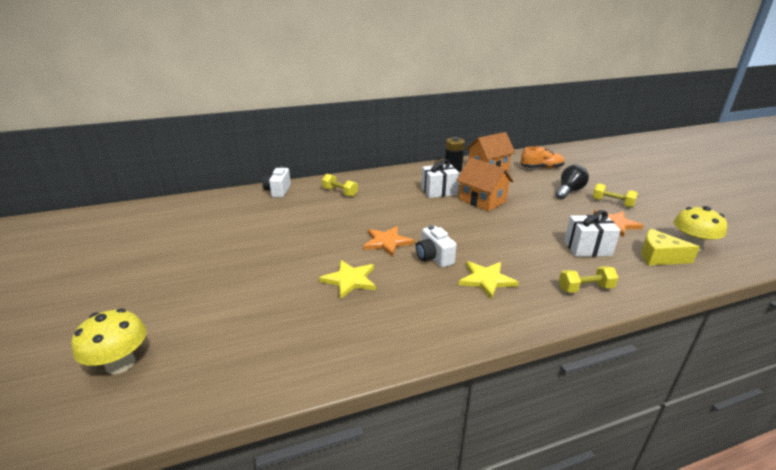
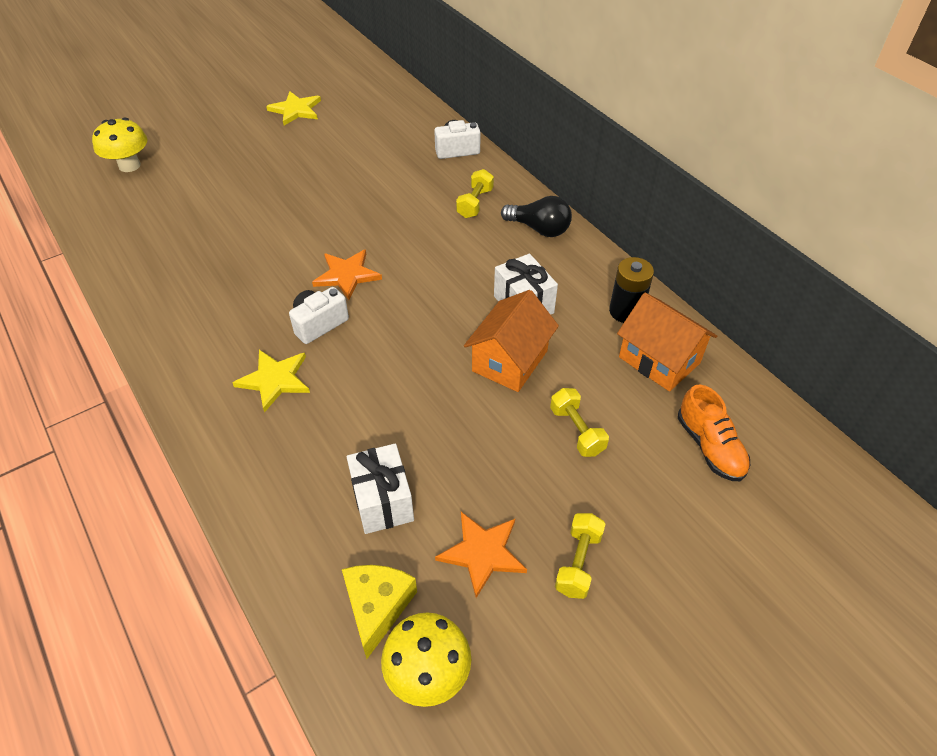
camera: 75 degrees right, 20 degrees up
yellow star [319,260,376,299] -> yellow star moved to [266,91,321,126]
black light bulb [556,165,589,200] -> black light bulb moved to [501,196,572,237]
yellow dumbbell [559,266,619,293] -> yellow dumbbell moved to [550,388,609,457]

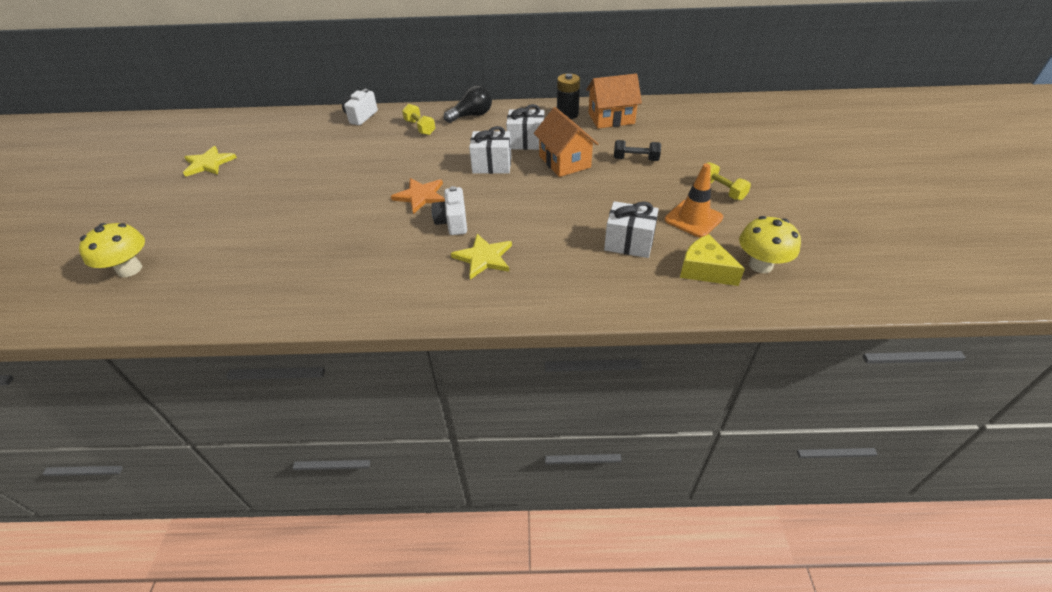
camera: 55 degrees left, 5 degrees down
orange star [435,512,527,598] -> orange traffic cone [664,163,724,238]
yellow dumbbell [550,388,609,457] -> black dumbbell [614,140,661,161]
orange shoe [678,384,750,481] -> none
none -> white gift [469,126,511,174]

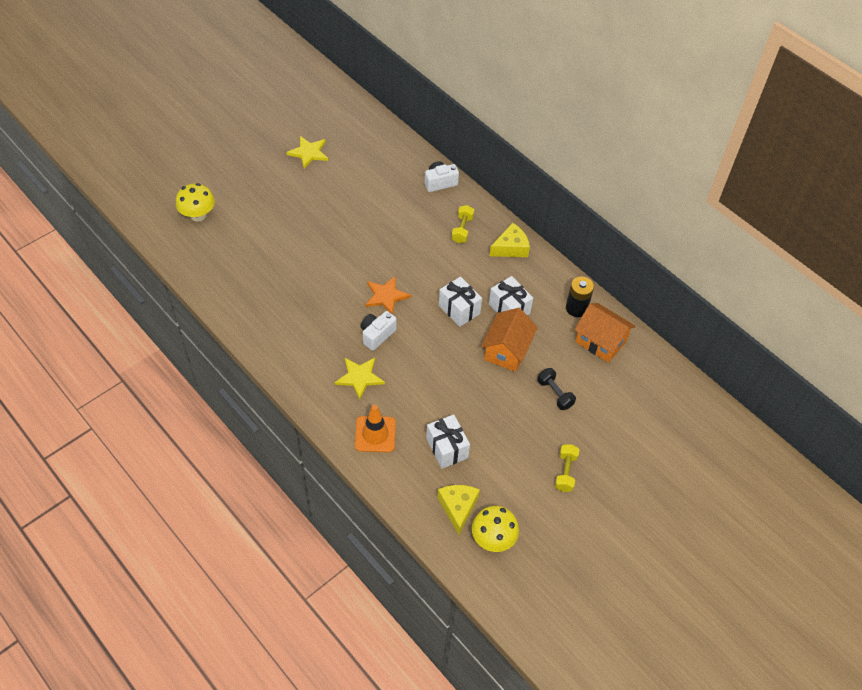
camera: 45 degrees right, 10 degrees up
black light bulb [444,85,492,123] -> yellow cheese [490,223,530,257]
orange traffic cone [664,163,724,238] -> orange traffic cone moved to [355,405,396,452]

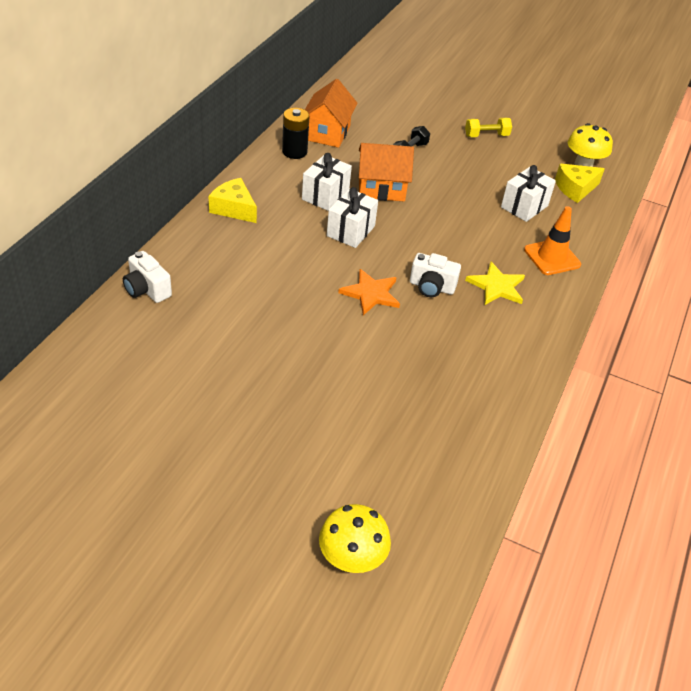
camera: 115 degrees left, 10 degrees down
yellow star [286,136,328,168] -> none
yellow dumbbell [451,205,474,243] -> none

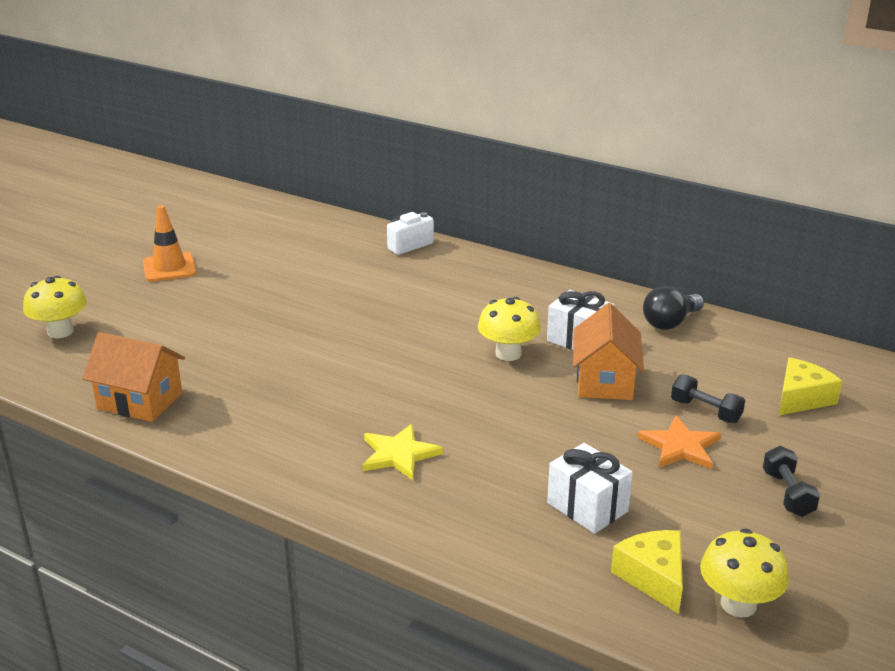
camera: 100 degrees right, 15 degrees down
yellow cheese [209,178,257,223] -> yellow cheese moved to [779,357,842,415]
black battery [282,108,310,159] -> black light bulb [643,286,704,330]
orange house [305,79,358,148] -> orange house moved to [82,332,185,422]
white gift [327,187,378,248] -> yellow mushroom [478,297,541,361]
orange star [338,269,400,315] -> orange star moved to [637,416,721,469]
white camera [410,253,461,297] -> none
yellow dumbbell [465,118,512,137] -> black dumbbell [763,446,820,517]
orange traffic cone [524,206,581,275] -> orange traffic cone moved to [143,205,196,282]

